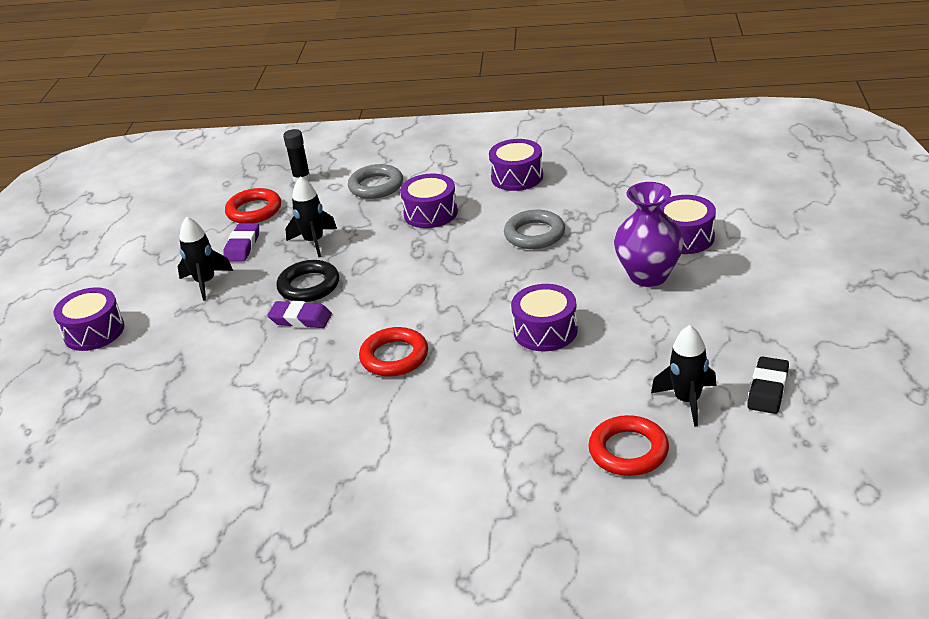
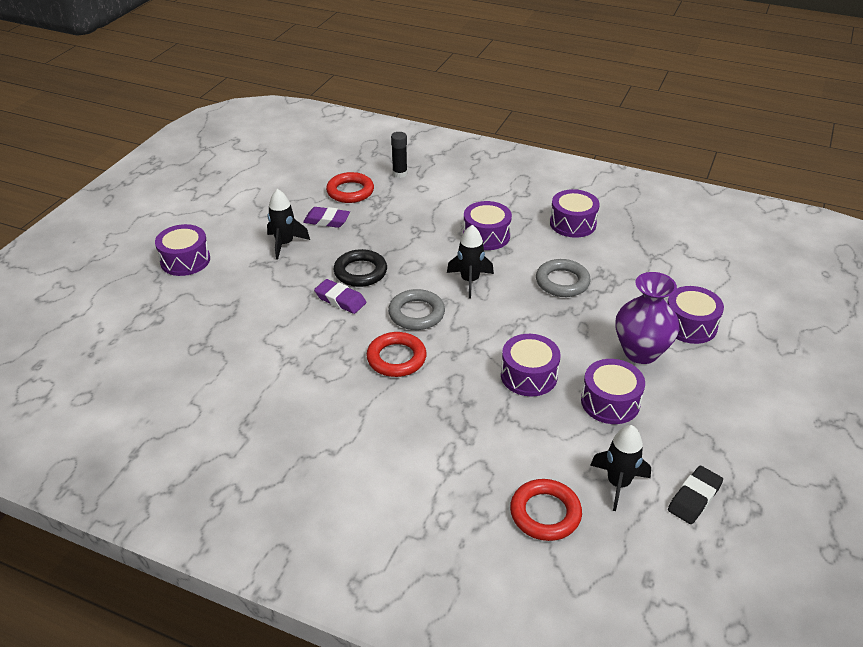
camera: 15 degrees right, 5 degrees up
purple eraser [223,223,259,262] -> purple eraser turned 75 degrees clockwise [303,207,350,228]
black rocket [285,176,337,257] -> black rocket moved to [447,225,494,298]
grey ring [348,164,403,199] -> grey ring moved to [388,289,445,330]
none -> purple drum [581,359,645,424]

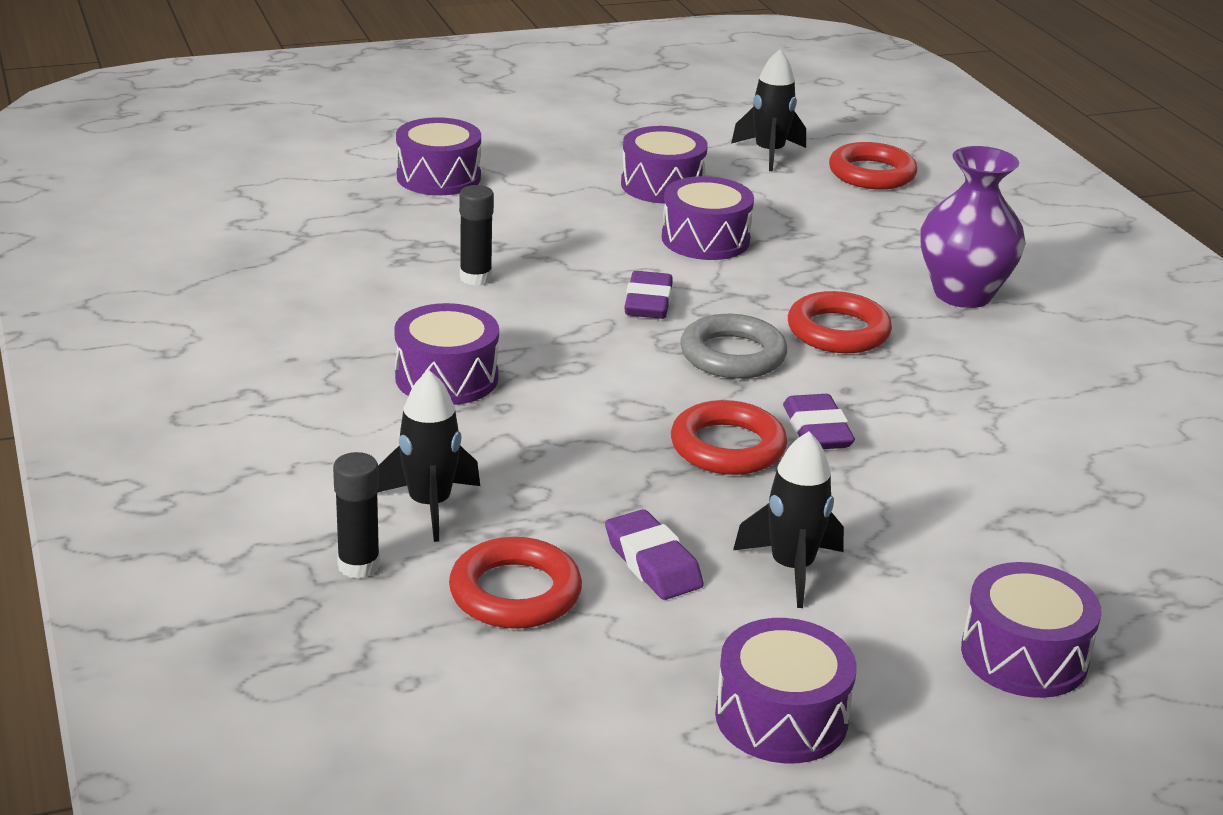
camera: 135 degrees left, 10 degrees down
black ring [334,249,387,287] -> red ring [671,400,787,475]
black rocket [447,225,494,298] -> black rocket moved to [377,370,480,542]
grey ring [536,259,591,297] -> black glue stick [459,185,494,286]
purple drum [550,189,600,238] -> purple drum moved to [715,618,857,763]
purple vase [616,272,679,364] -> purple vase moved to [921,146,1026,308]
black eraser [668,466,723,524] -> none
none -> purple eraser [624,271,673,319]

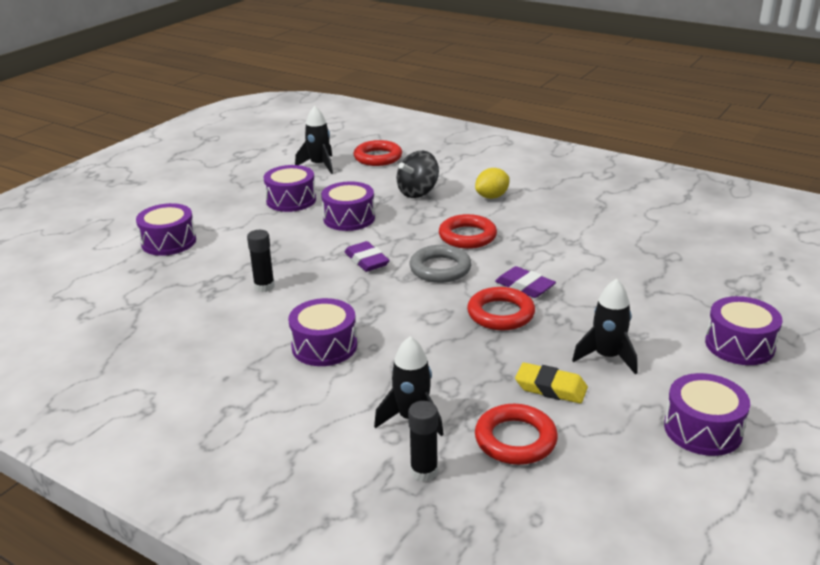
camera: 35 degrees left, 0 degrees up
purple eraser [605,509,704,600] -> yellow eraser [515,362,588,403]
purple vase [921,146,1026,308] -> yellow lemon [475,168,509,199]
none -> black spinning top [397,151,439,198]

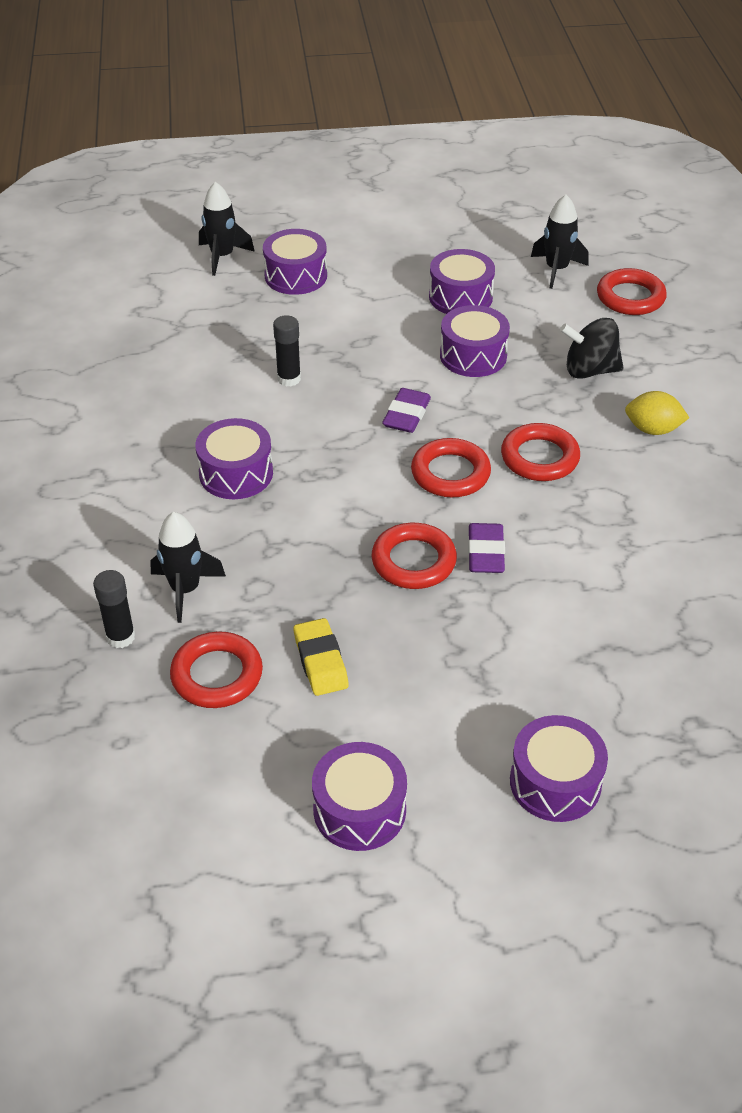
camera: 50 degrees right, 15 degrees up
grey ring [409,245,472,283] -> red ring [411,438,491,497]
black rocket [572,278,638,374] -> black rocket moved to [199,182,255,276]

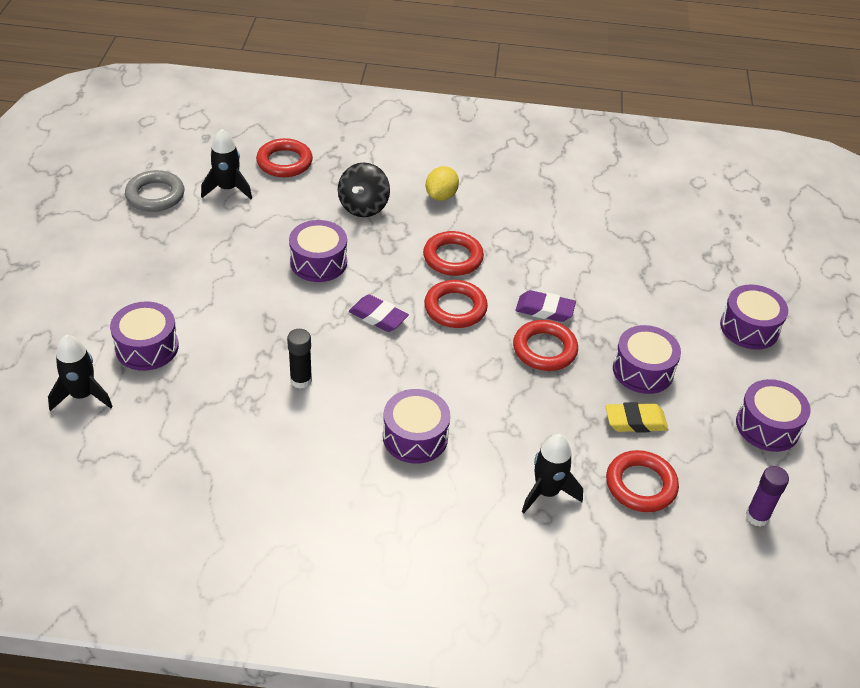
camera: 80 degrees left, 0 degrees up
black glue stick [93,570,135,648] -> none
purple drum [429,249,495,314] -> purple drum moved to [613,325,681,394]
none -> grey ring [125,170,184,212]
none -> purple glue stick [746,466,789,527]

